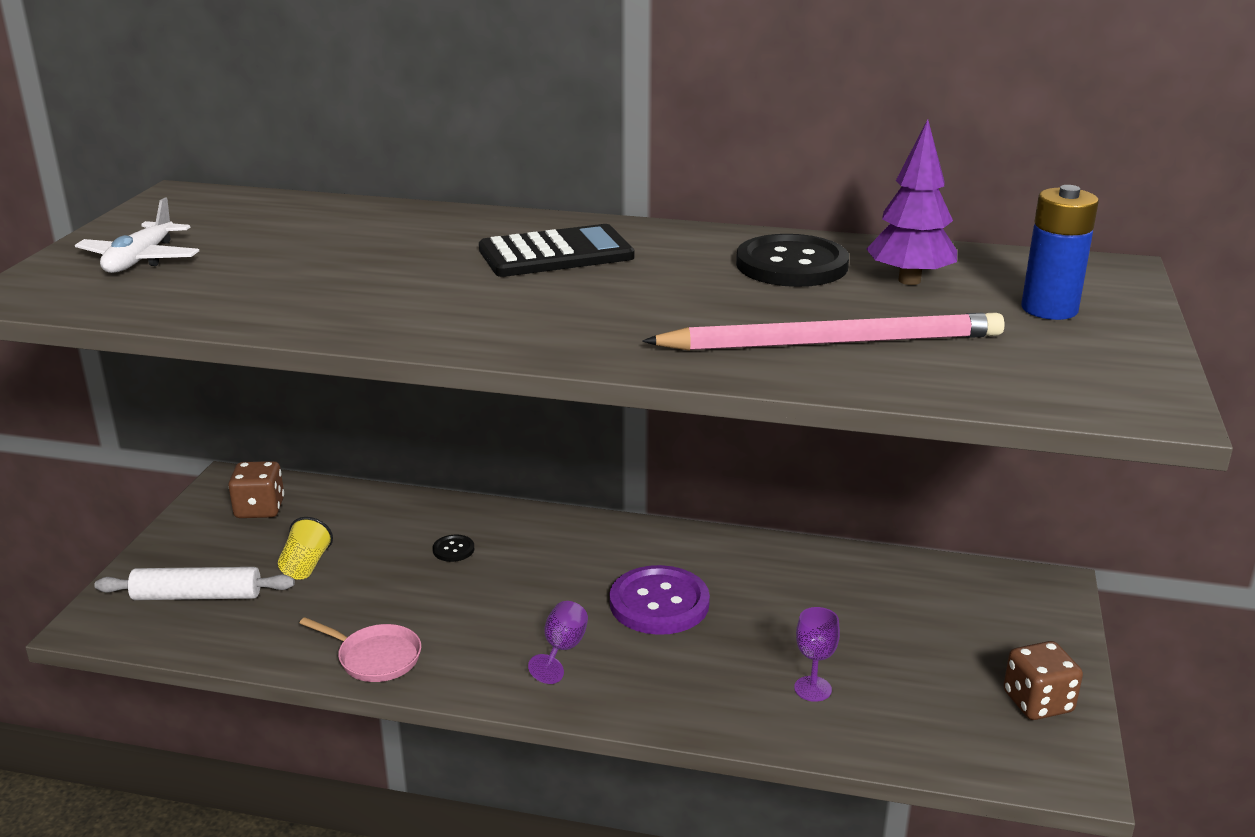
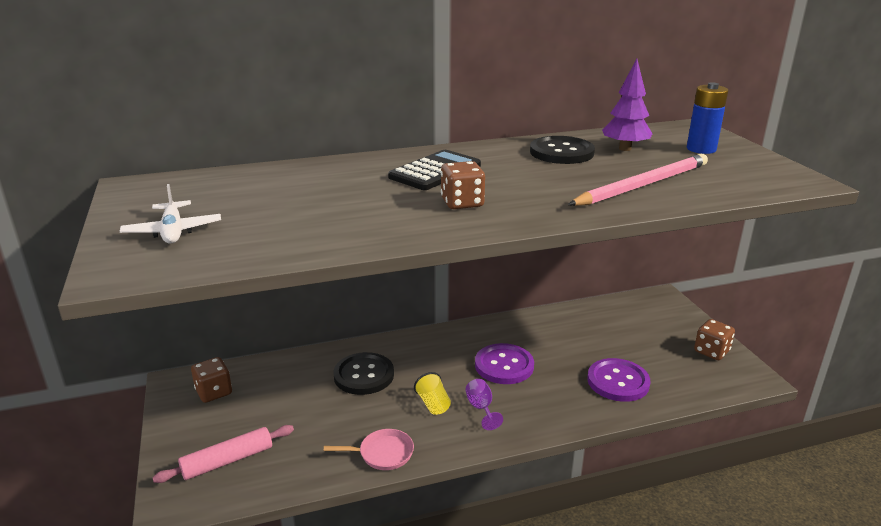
camera: 30 degrees left, 0 degrees up
white rolling pin [94,567,295,600] -> pink rolling pin [152,425,294,483]
yellow cup [278,517,333,580] -> yellow cup moved to [414,372,451,415]
black button [433,534,474,562] -> black button [333,352,394,395], size x2.27
purple goblet [794,607,840,702] -> purple button [587,358,651,402]
none -> brown dice [441,161,485,209]

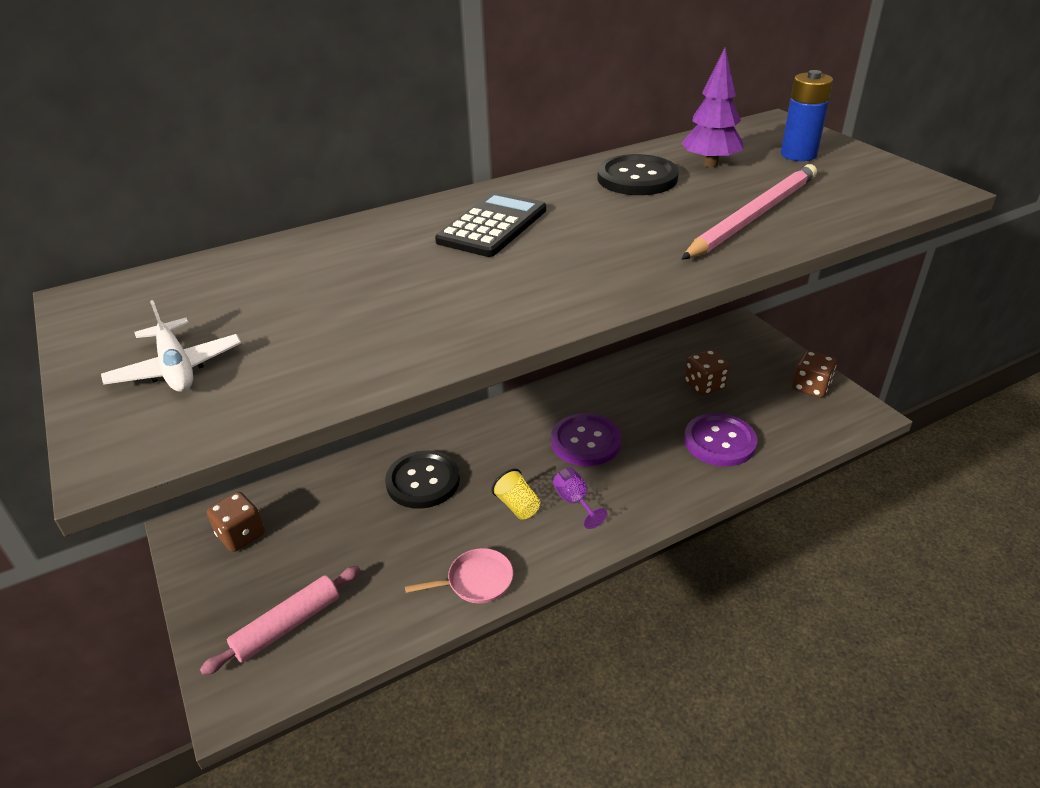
camera: 10 degrees left, 10 degrees up
brown dice [441,161,485,209] -> brown dice moved to [684,350,730,396]

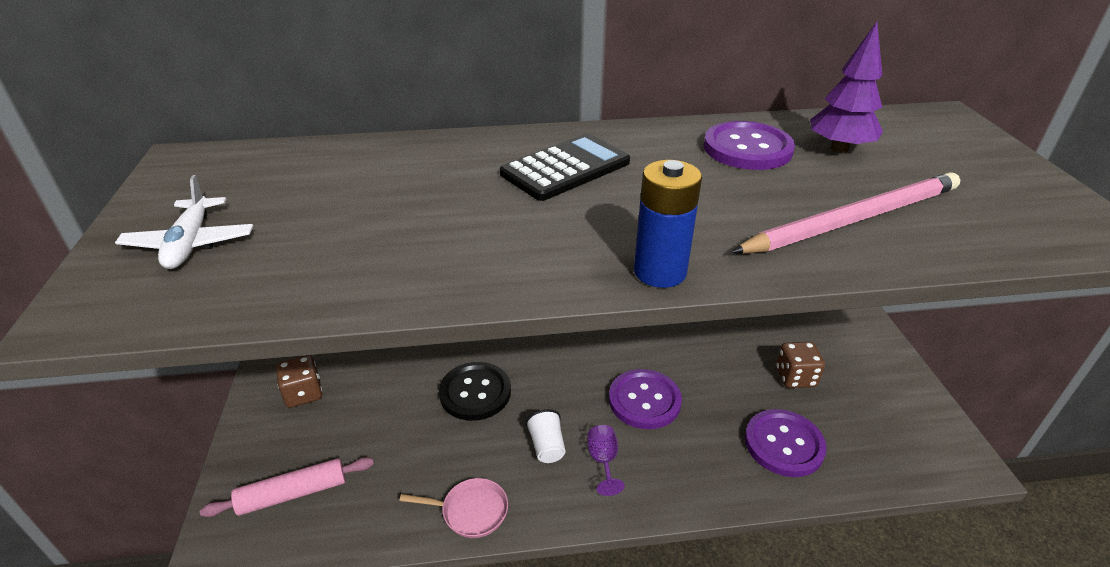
camera: 20 degrees right, 0 degrees up
yellow cup [492,469,540,519] -> white cup [525,409,566,463]
black button [597,154,679,195] -> purple button [704,121,795,170]
blue battery [781,70,833,161] -> blue battery moved to [634,160,702,288]
brown dice [792,351,837,398] -> none

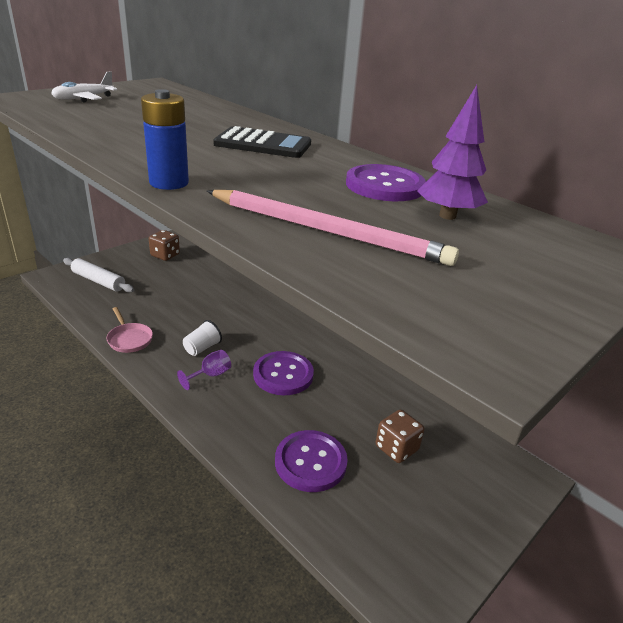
camera: 50 degrees right, 5 degrees down
pink rolling pin [200,457,374,517] -> white rolling pin [63,258,134,293]
black button [439,362,511,421] -> none

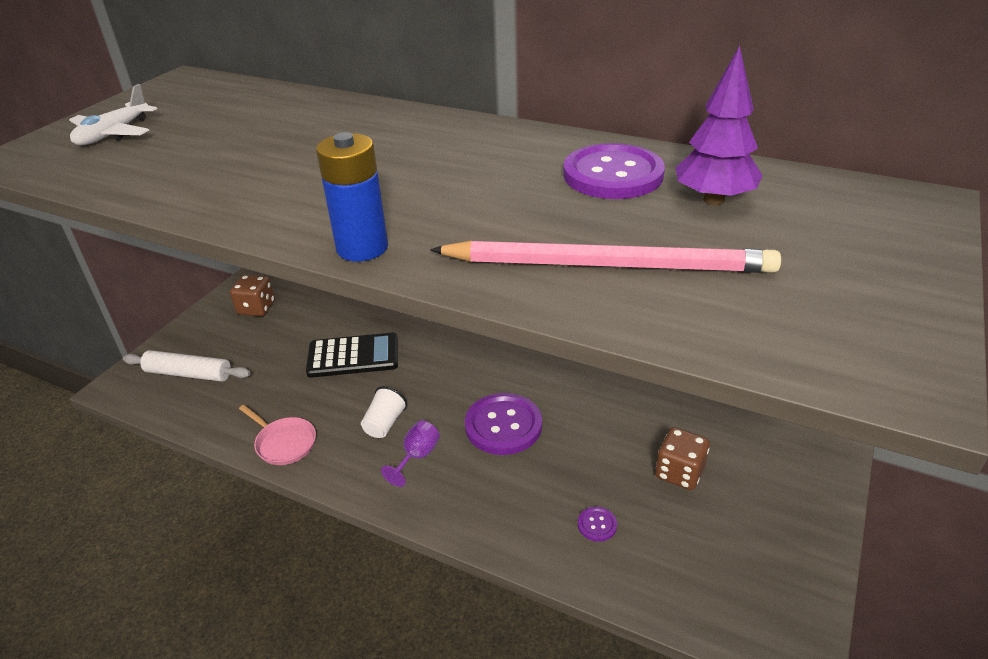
camera: 15 degrees left, 5 degrees up
black calculator [214,126,311,158] -> black calculator moved to [306,333,398,378]
purple button [275,430,348,492] -> purple button [578,506,617,542], size x0.44

